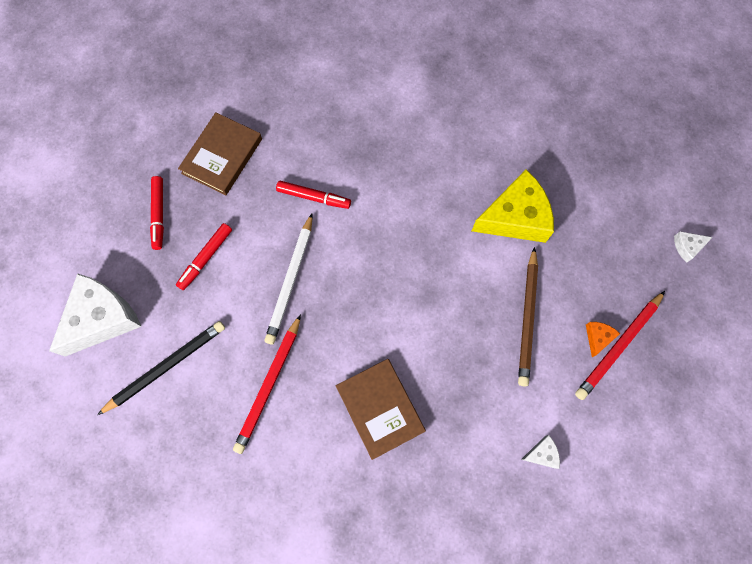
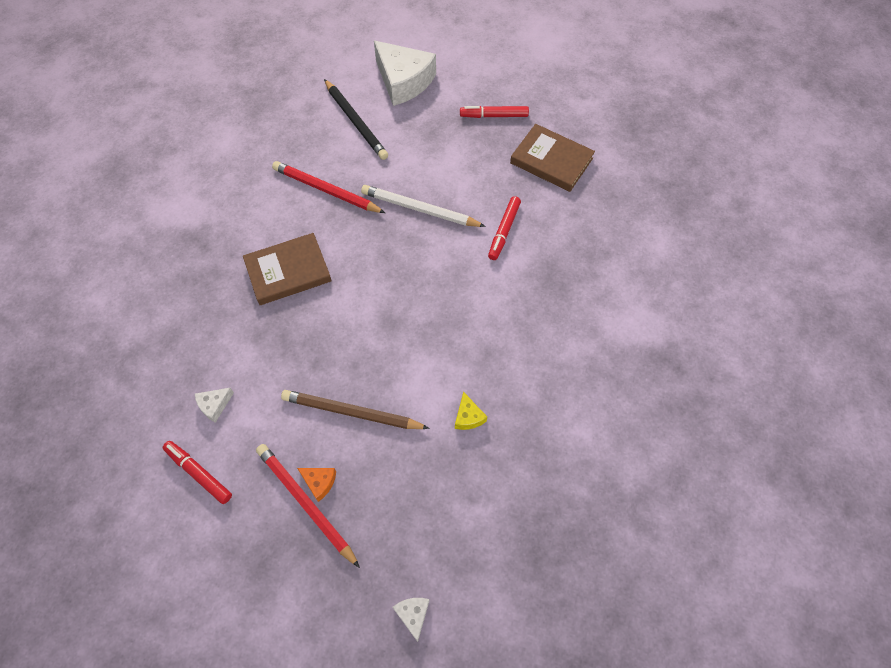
camera: 95 degrees right, 10 degrees down
red marker [176,223,232,290] -> red marker moved to [163,441,232,504]
yellow cheese [472,170,554,243] -> yellow cheese [455,392,487,430], size x0.42
white cheese [521,435,560,469] -> white cheese turned 60 degrees clockwise [195,388,234,423]

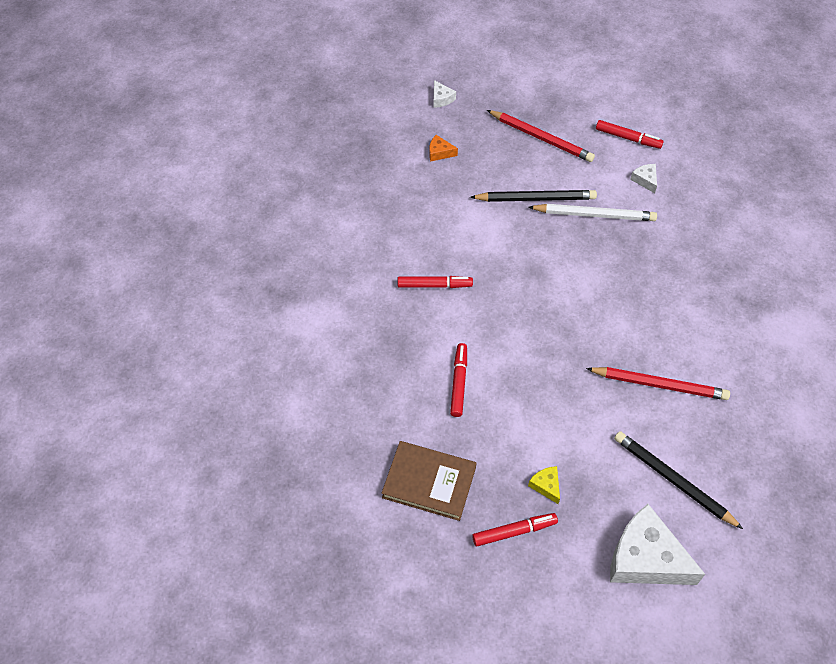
camera: 165 degrees right, 5 degrees down
white cheese [195,388,234,423] -> white cheese turned 60 degrees counterclockwise [630,164,657,193]
brown book [243,233,332,305] -> none
brown pencil [281,390,430,429] -> black pencil [470,190,597,202]
orange cheese [297,468,336,502] -> orange cheese moved to [429,135,458,162]
white pencil [361,185,486,227] -> white pencil moved to [528,204,657,221]
yellow cheese [455,392,487,430] -> yellow cheese moved to [528,466,560,504]
none -> red marker [398,276,473,288]

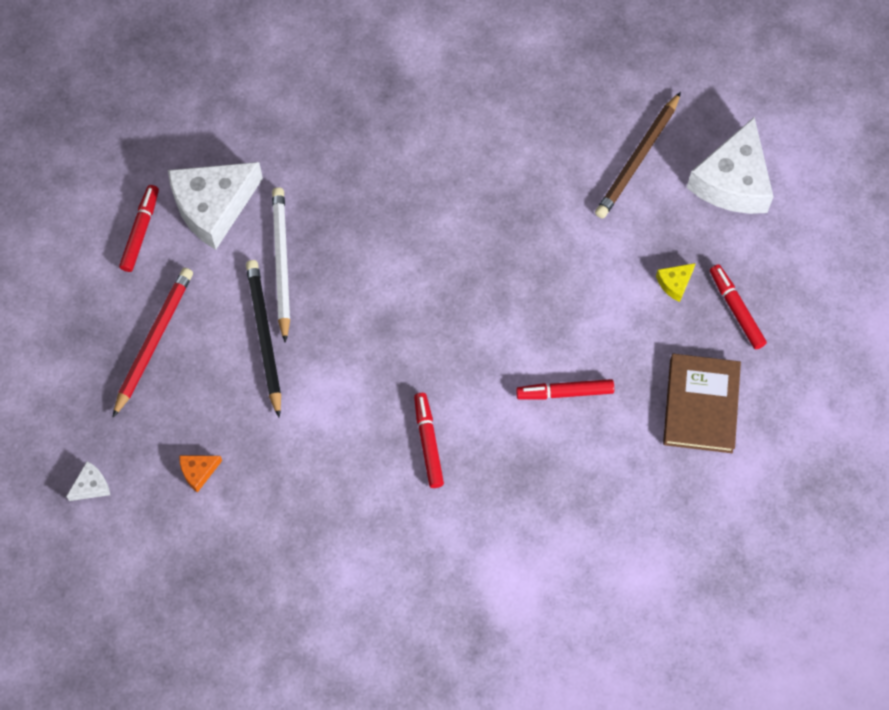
camera: 100 degrees left, 10 degrees up
orange cheese [429,135,458,162] -> orange cheese turned 60 degrees clockwise [179,456,222,493]
red pencil [586,367,730,400] -> none
black pencil [614,431,743,529] -> brown pencil [595,92,681,218]
white cheese [630,164,657,193] -> white cheese [168,162,263,250], size x2.36

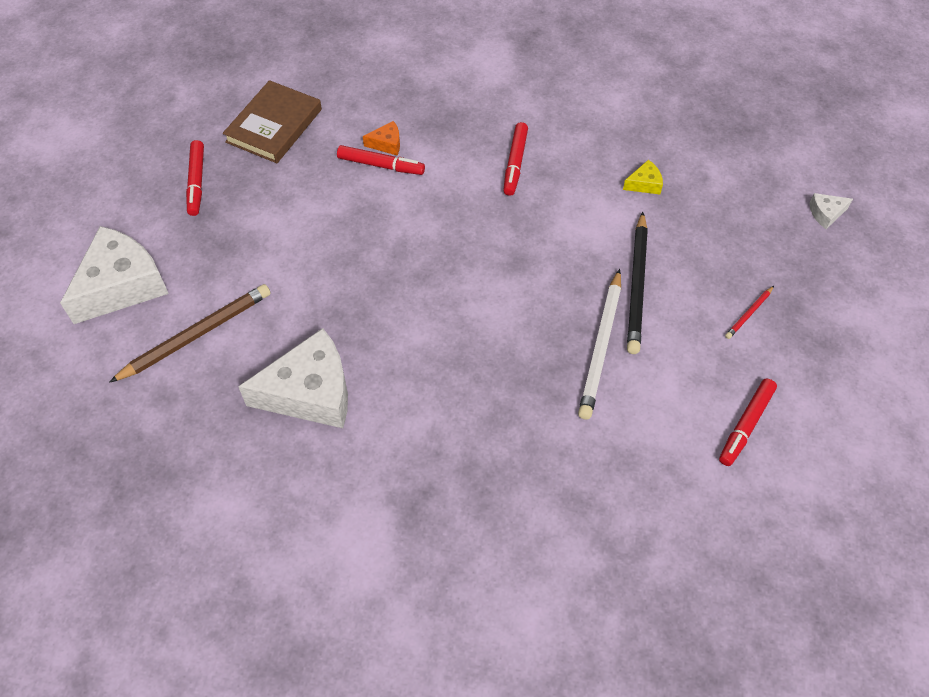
camera: 160 degrees left, 10 degrees down
red pencil [113,268,193,417] -> red pencil [725,286,774,339], size x0.47
white cheese [168,162,263,250] -> white cheese moved to [238,328,348,428]
orange cheese [179,456,222,493] -> orange cheese moved to [363,121,400,155]
yellow cheese [656,263,696,302] -> yellow cheese moved to [623,160,663,194]

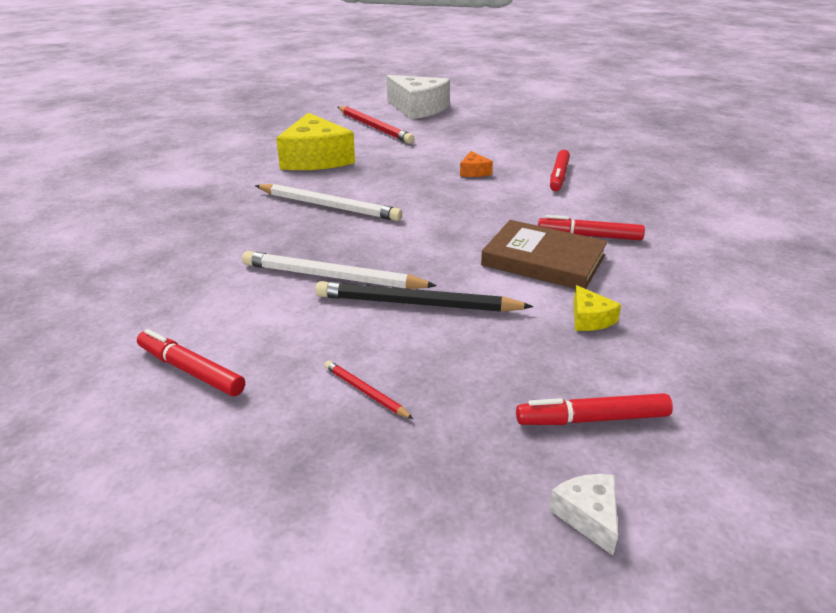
camera: 90 degrees right, 25 degrees down
brown pencil [109,284,271,383] -> red pencil [338,106,415,144]
red marker [186,140,204,216] -> red marker moved to [516,393,673,425]
brown book [223,80,322,163] -> brown book moved to [481,220,608,289]
white cheese [238,328,348,428] -> yellow cheese [276,113,355,170]
orange cheese [363,121,400,155] -> orange cheese moved to [460,151,493,177]
none -> white pencil [255,184,402,221]

